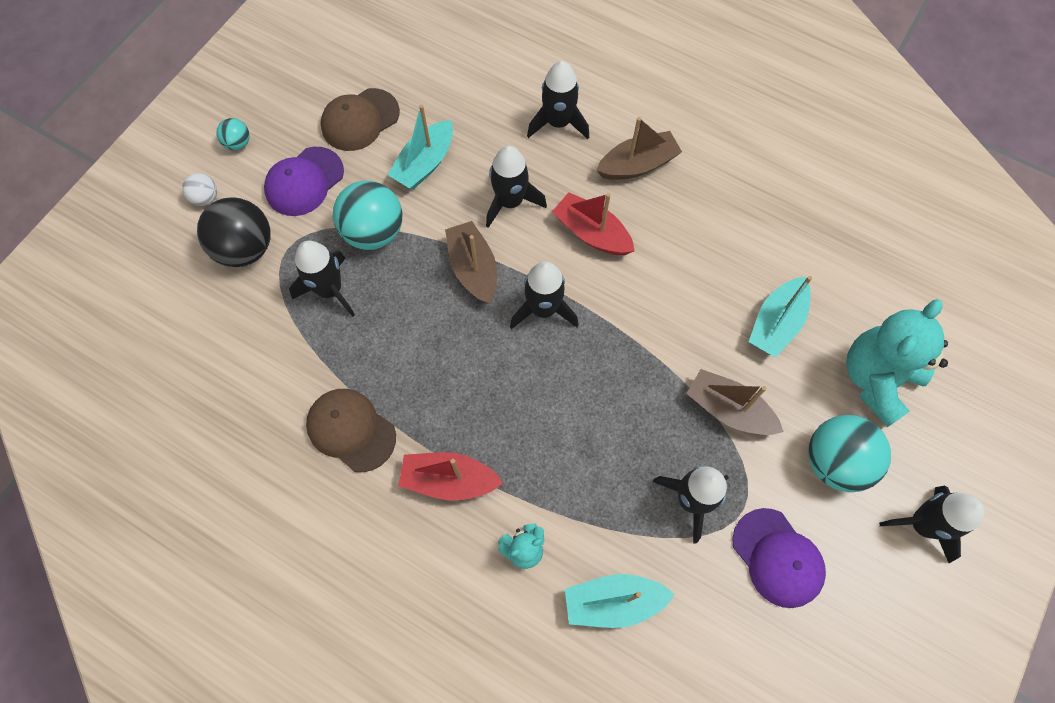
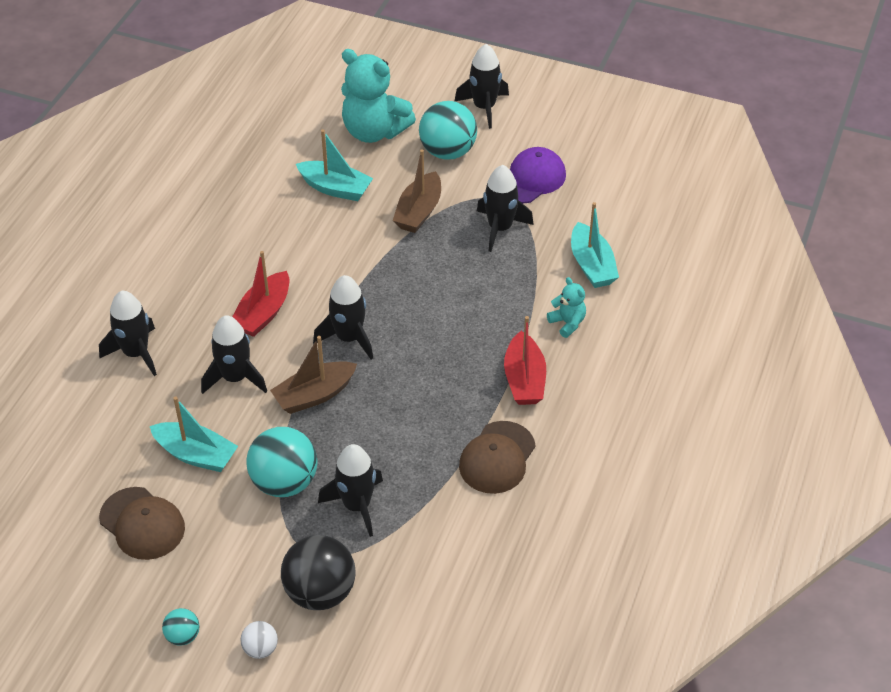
camera: 100 degrees left, 20 degrees down
purple cap [264,147,344,216] -> none
brown boat [596,117,682,180] -> none

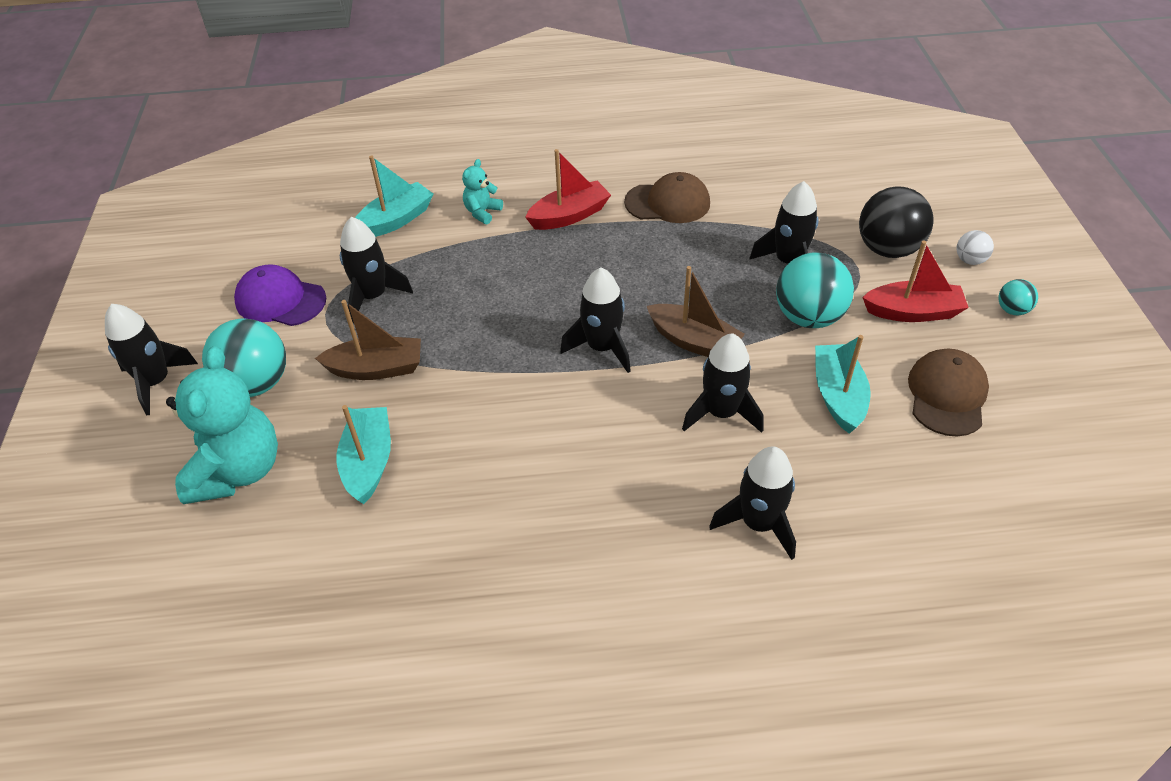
camera: 115 degrees left, 0 degrees up
red boat [232,251,289,337] -> red boat moved to [862,241,969,322]

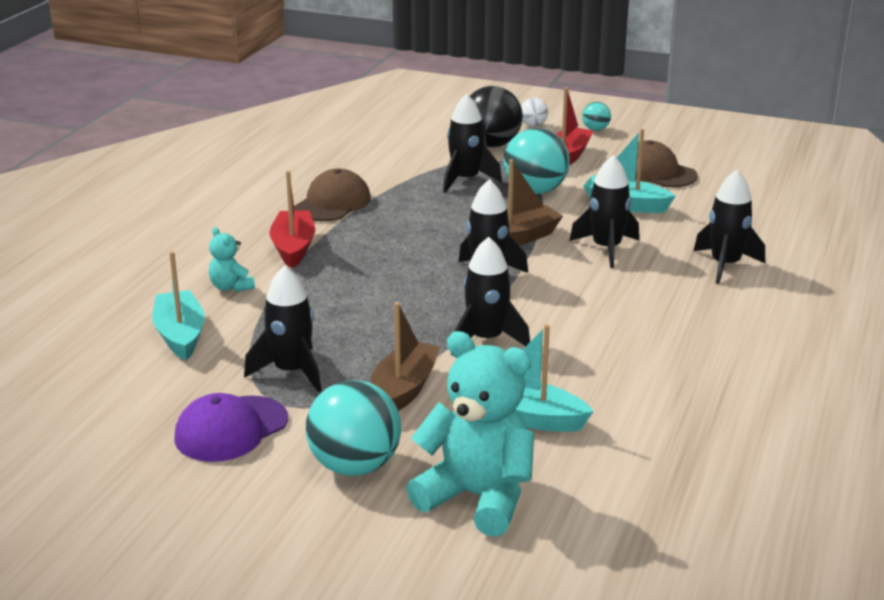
camera: 65 degrees left, 20 degrees down
black rocket [105,304,198,415] -> black rocket moved to [451,237,530,355]

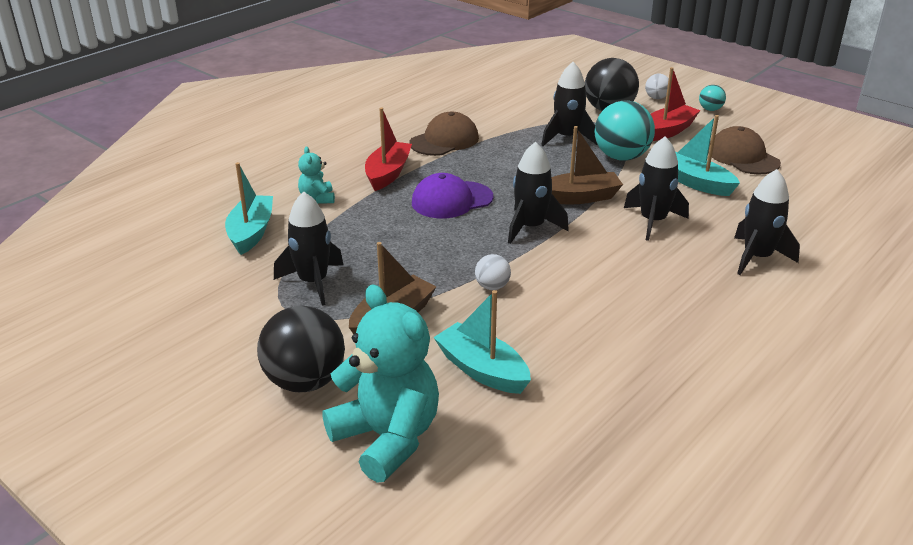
camera: 20 degrees right, 5 degrees up
purple cap [174,393,288,462] -> purple cap moved to [412,173,494,218]
turquoise ball [306,380,401,476] -> black ball [257,306,345,392]
black rocket [451,237,530,355] -> white ball [475,254,511,290]

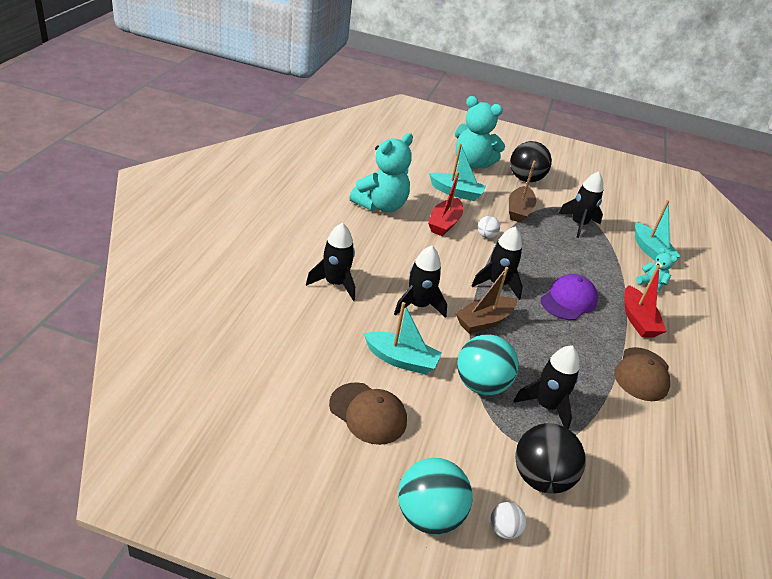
camera: 150 degrees right, 5 degrees up
red boat [651,67,701,141] -> red boat moved to [428,171,463,236]
turquoise ball [699,85,726,111] -> turquoise ball [398,458,472,535], size x2.06
none -> turquoise teddy bear [349,133,413,212]

